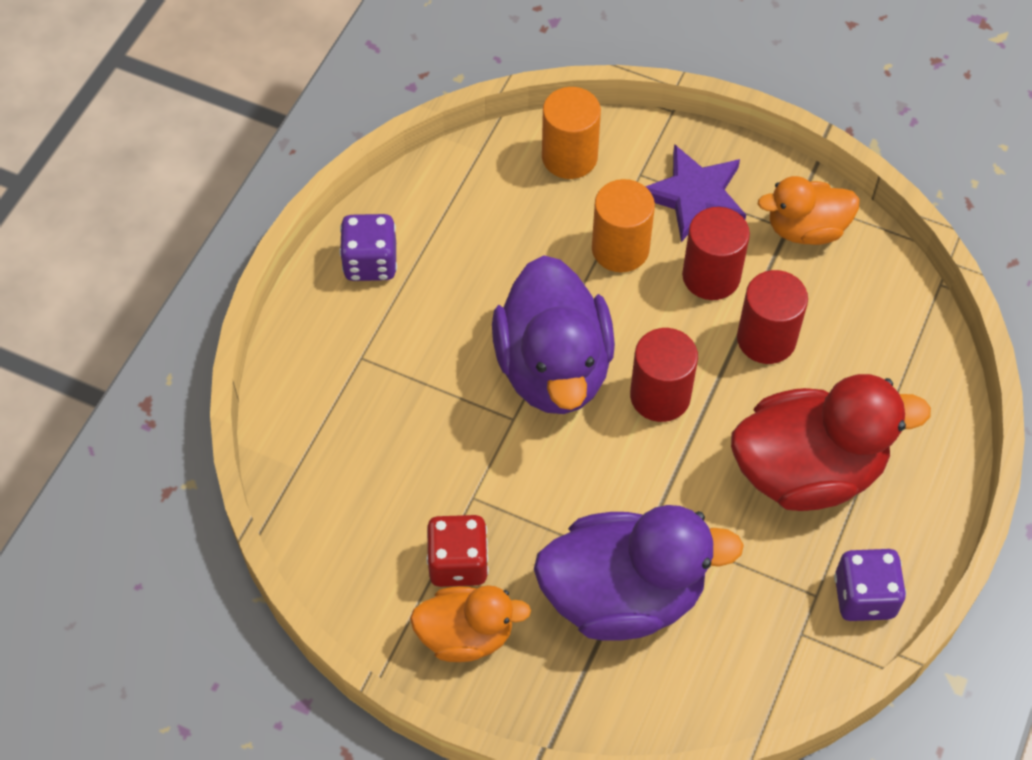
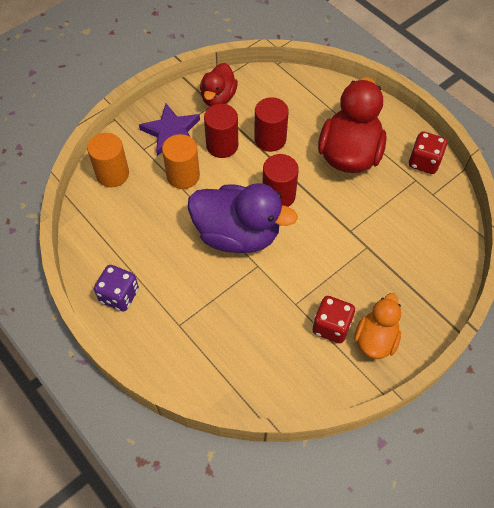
camera: 65 degrees left, 0 degrees up
purple duck [534,505,744,641] -> none
orange duck [758,176,860,245] -> red duck [200,63,238,106]
purple dice [834,549,906,621] -> red dice [408,131,447,174]

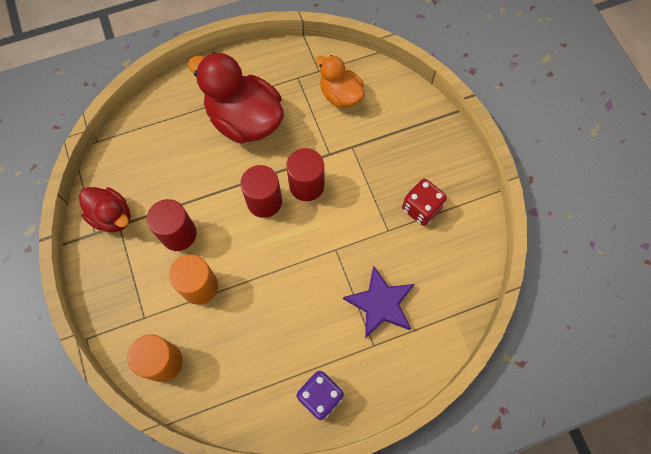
camera: 70 degrees left, 10 degrees up
purple star [139,104,200,156] -> purple star moved to [343,266,414,339]
purple duck [188,183,298,253] -> none
red cylinder [254,97,289,152] -> red cylinder moved to [286,148,324,201]
orange duck [354,293,401,359] -> orange duck moved to [316,55,365,108]
red dice [408,131,447,174] -> none

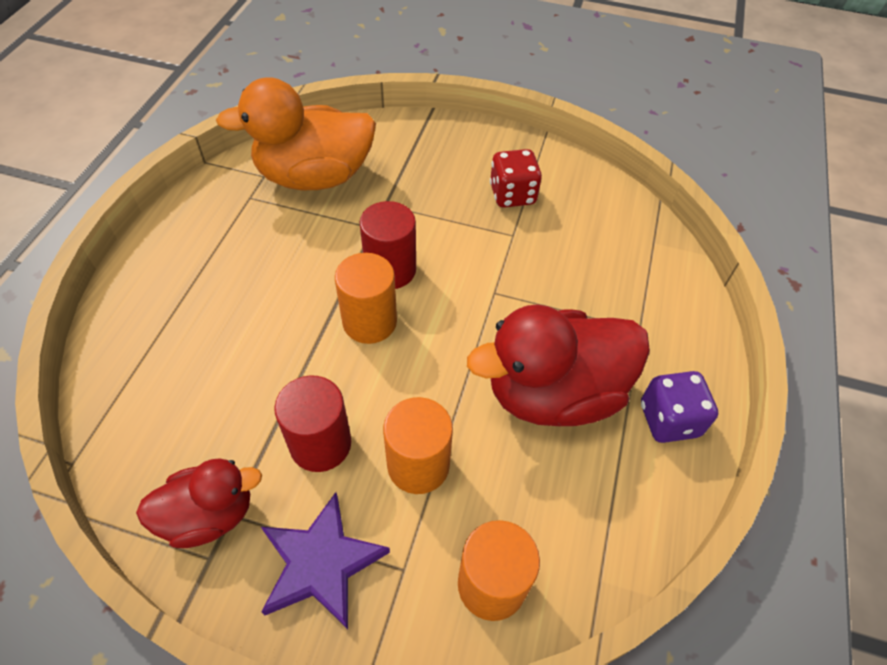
camera: 55 degrees left, 15 degrees down
red duck [188,52,284,144] -> red duck moved to [467,305,650,426]
red cylinder [240,165,282,218] -> orange cylinder [335,253,397,344]
orange duck [316,55,365,108] -> orange duck [216,77,376,190], size x1.71
purple star [343,266,414,339] -> purple star moved to [261,492,390,629]

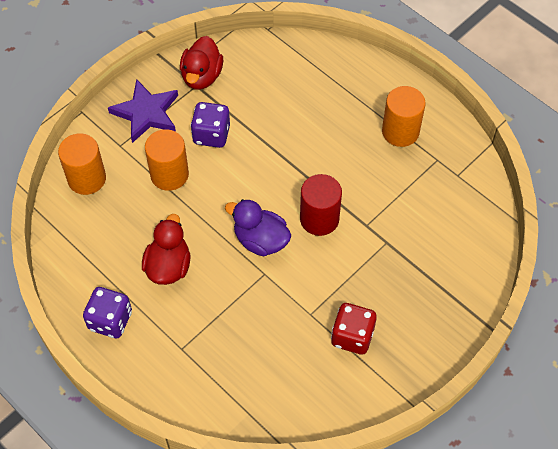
camera: 120 degrees right, 5 degrees up
orange duck [216,77,376,190] -> none
red cylinder [274,375,351,472] -> purple dice [190,102,230,148]
orange cylinder [335,253,397,344] -> orange cylinder moved to [382,86,426,147]
red duck [467,305,650,426] -> red duck [142,214,190,285], size x0.58
none -> purple duck [225,199,291,256]

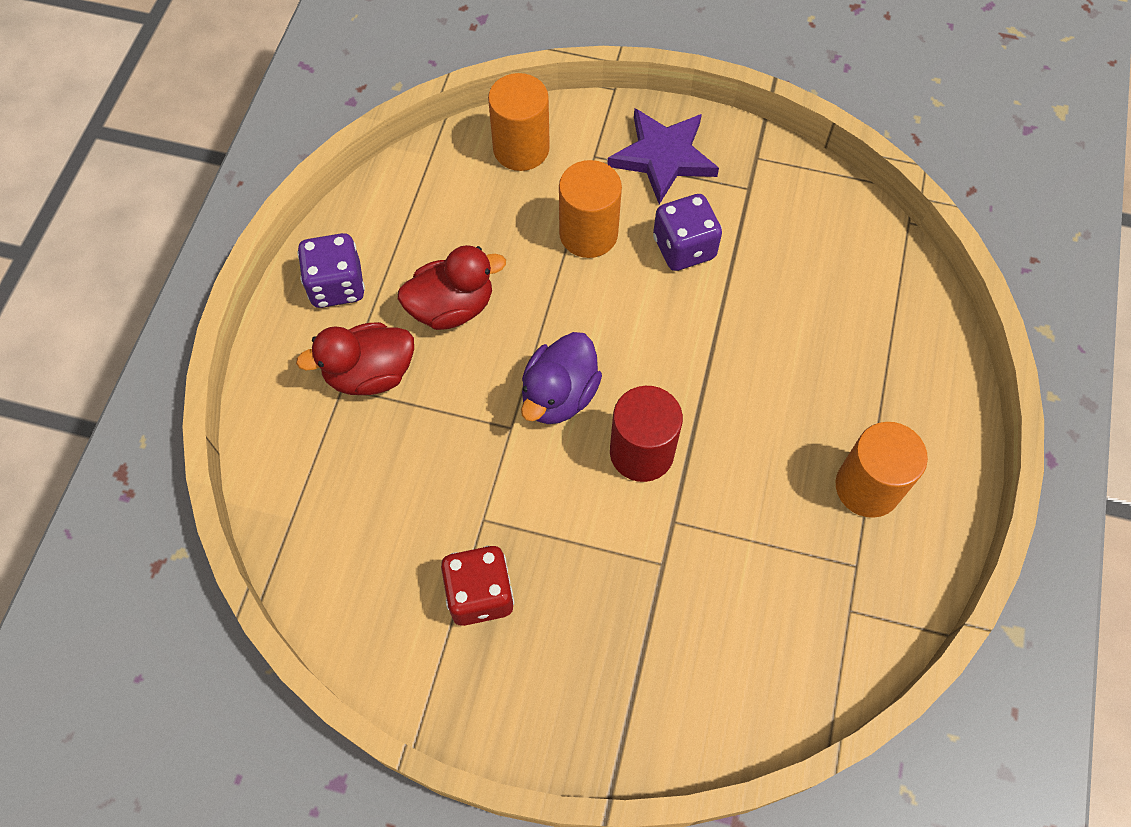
camera: 60 degrees right, 5 degrees up
red duck [180,36,223,89] -> red duck moved to [296,322,414,395]
purple duck [225,199,291,256] -> purple duck turned 150 degrees counterclockwise [521,332,602,424]

